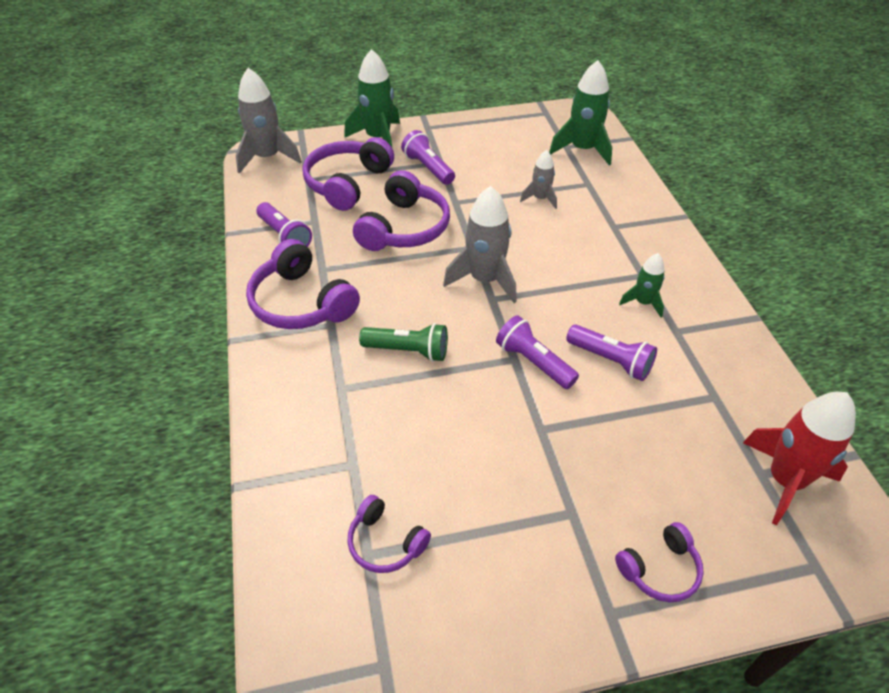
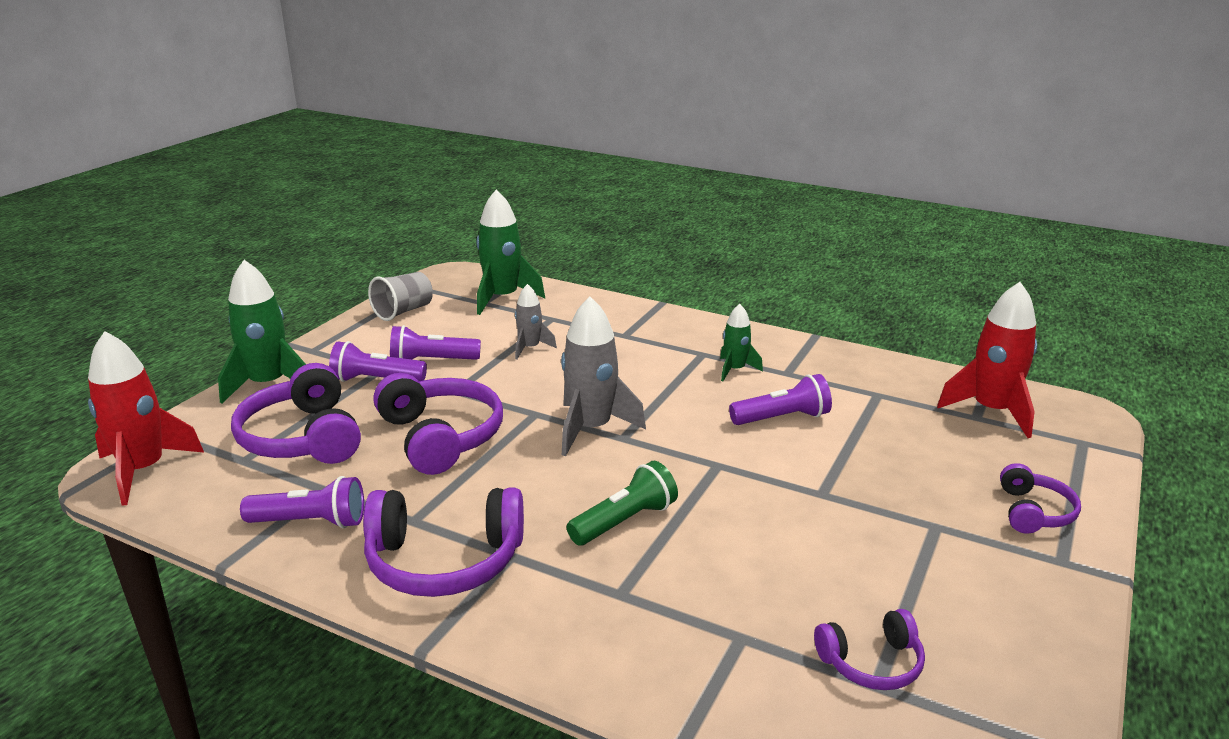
camera: 50 degrees left, 20 degrees down
grey rocket [236,68,302,174] -> red rocket [88,331,204,506]
purple flashlight [496,315,579,389] -> purple flashlight moved to [390,325,481,360]
none -> grey cup [368,272,433,321]

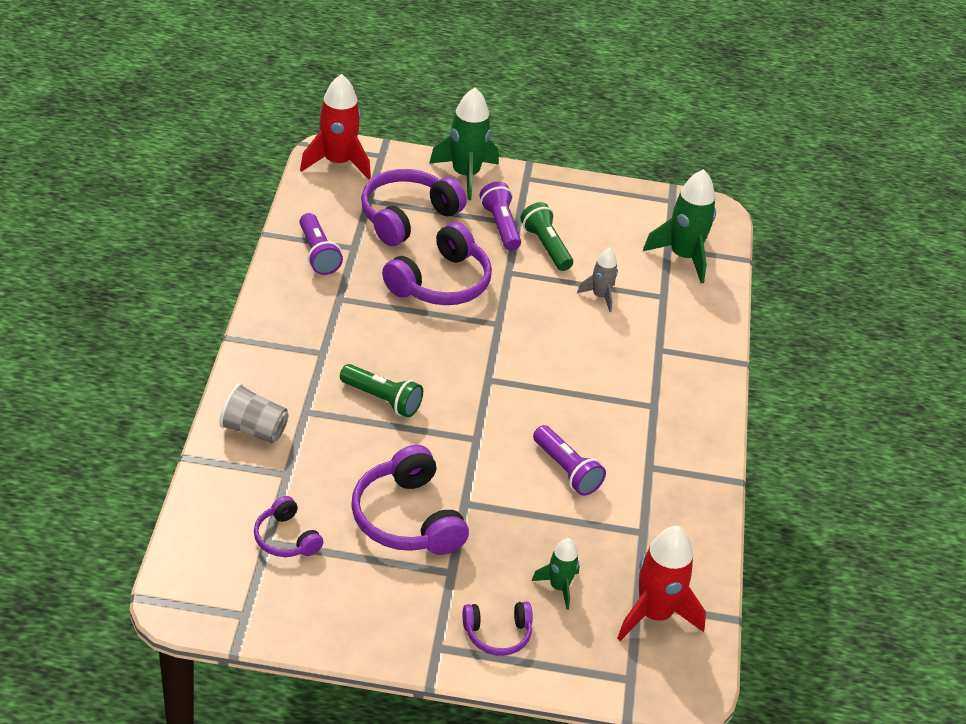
camera: 65 degrees right, 15 degrees up
purple headphones [363,487,524,597] -> purple headphones moved to [351,445,469,555]
grey cup [368,272,433,321] -> grey cup moved to [220,383,289,443]
purple flashlight [390,325,481,360] -> green flashlight [520,202,573,271]
grey rocket [561,297,646,456] -> none
green rocket [720,304,763,381] -> green rocket moved to [532,538,580,610]

